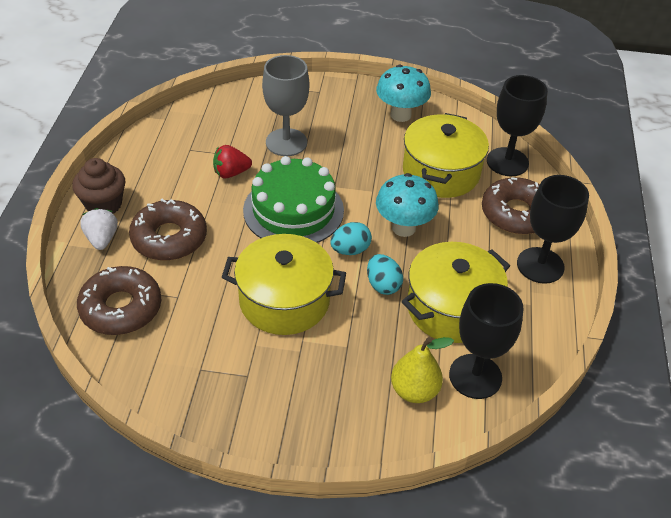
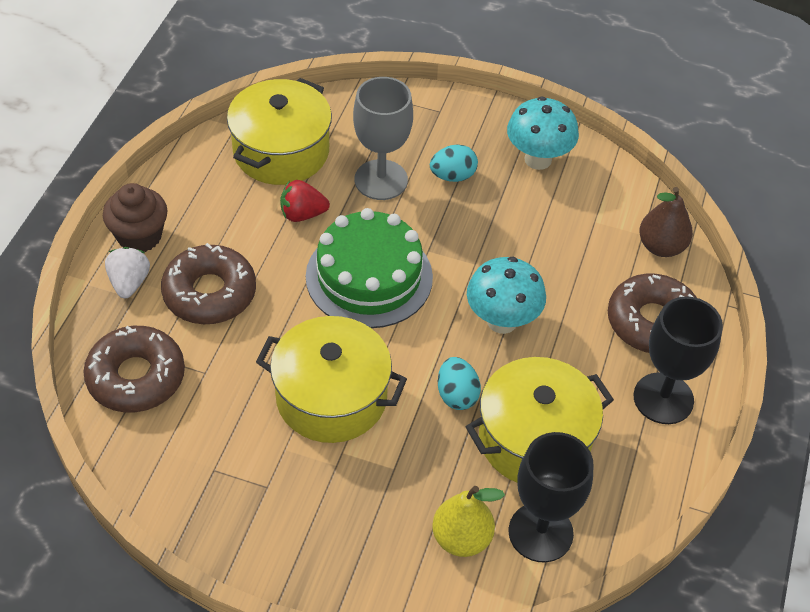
camera: 10 degrees right, 5 degrees up
turquoise egg [330,222,372,255] -> turquoise egg moved to [430,145,478,182]
yellow pot [403,113,489,198] -> yellow pot moved to [227,78,332,185]
black goblet [487,75,548,176] -> brown pear [639,187,693,257]

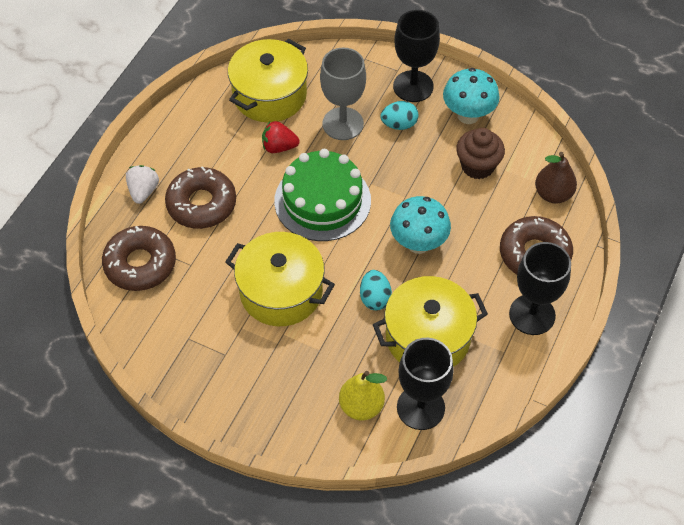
camera: 10 degrees right, 5 degrees up
brown cupcake [103,183,168,252] -> brown cupcake moved to [456,128,505,179]
none -> black goblet [393,10,440,102]

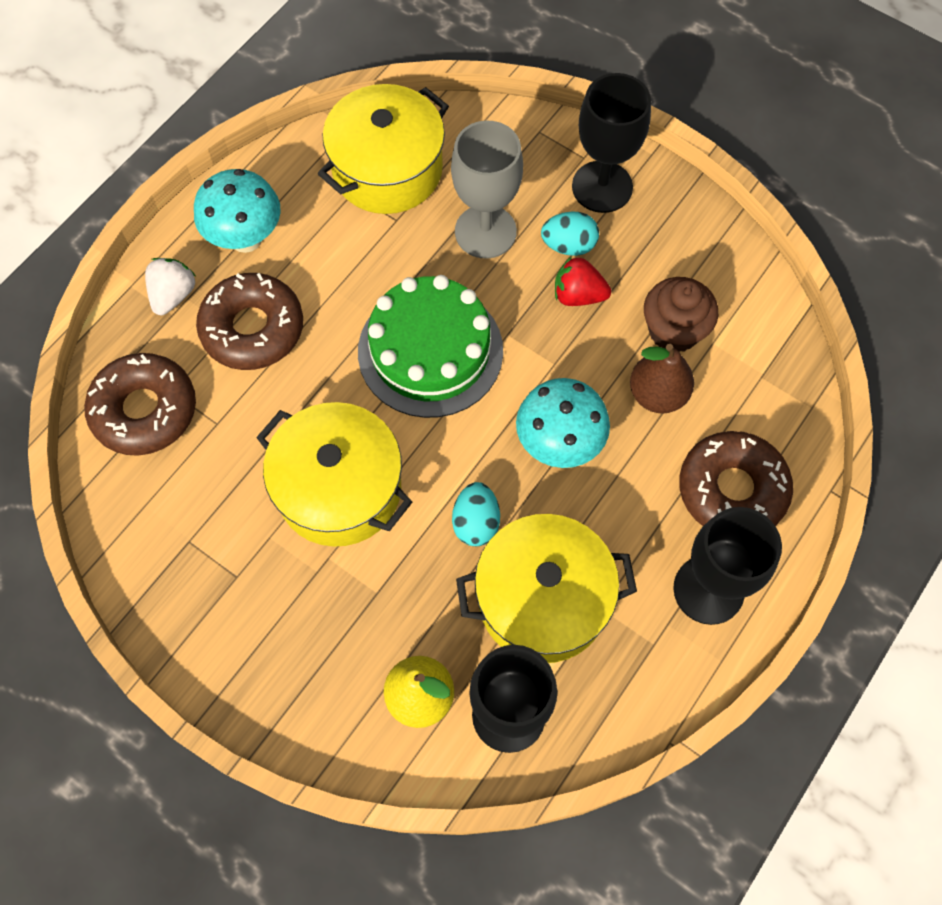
camera: 10 degrees right, 10 degrees up
red strawberry [262,121,300,153] -> red strawberry moved to [555,256,611,306]
turquoise mushroom [443,68,500,124] -> turquoise mushroom moved to [194,169,281,253]
brown pear [535,152,577,204] -> brown pear moved to [630,344,694,414]

